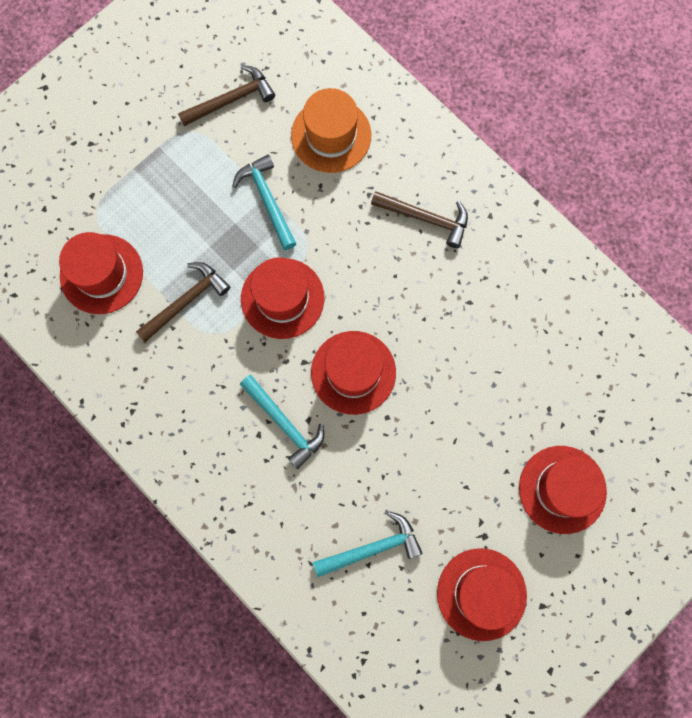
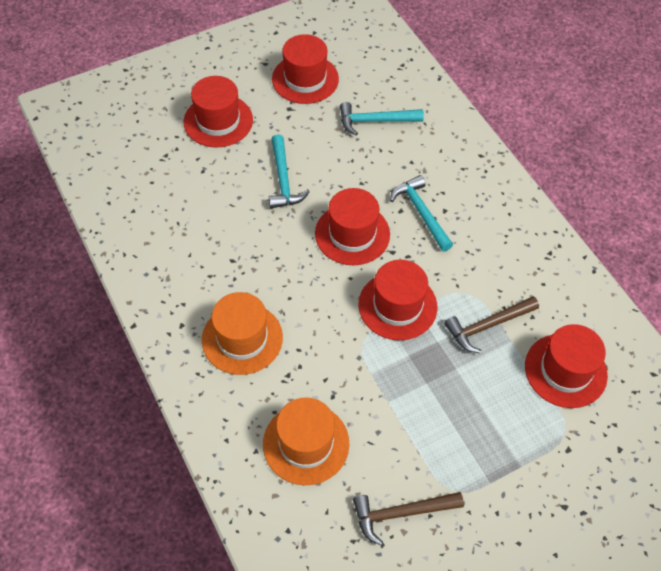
camera: 165 degrees left, 20 degrees down
turquoise hammer [233,154,297,250] -> turquoise hammer moved to [269,134,310,208]
brown hammer [371,191,468,248] -> orange hat [202,292,283,375]

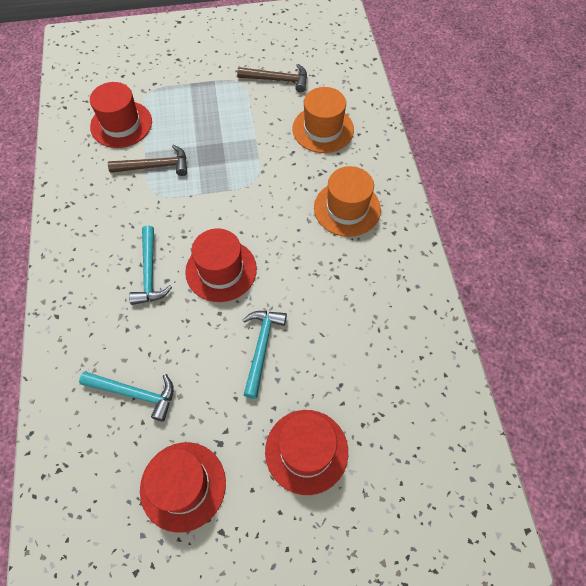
camera: 160 degrees left, 5 degrees up
red hat [359,260,437,340] -> none

